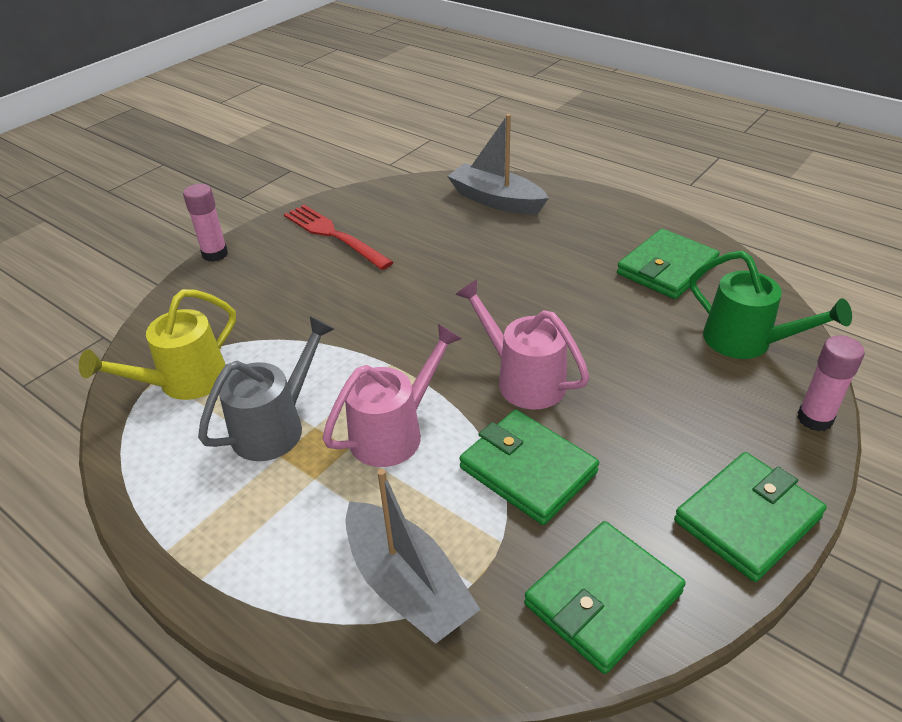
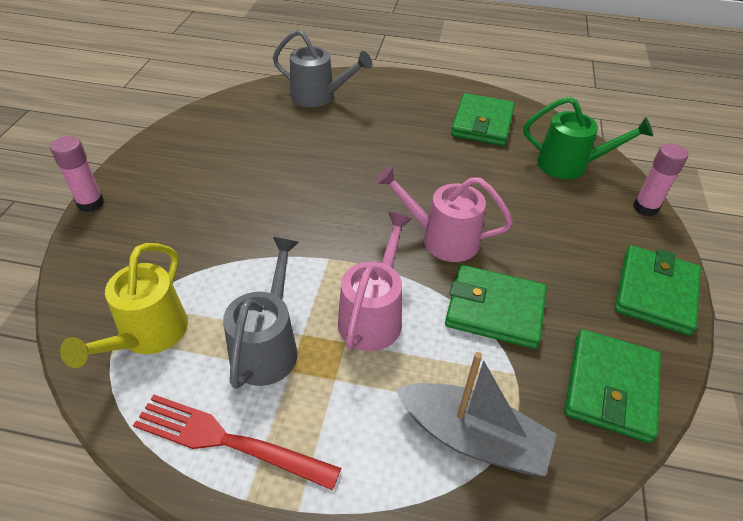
camera: 30 degrees left, 5 degrees up
red fork [284,205,393,270] -> red fork moved to [133,395,341,491]
grey boat [448,114,549,214] -> grey watering can [272,30,372,107]

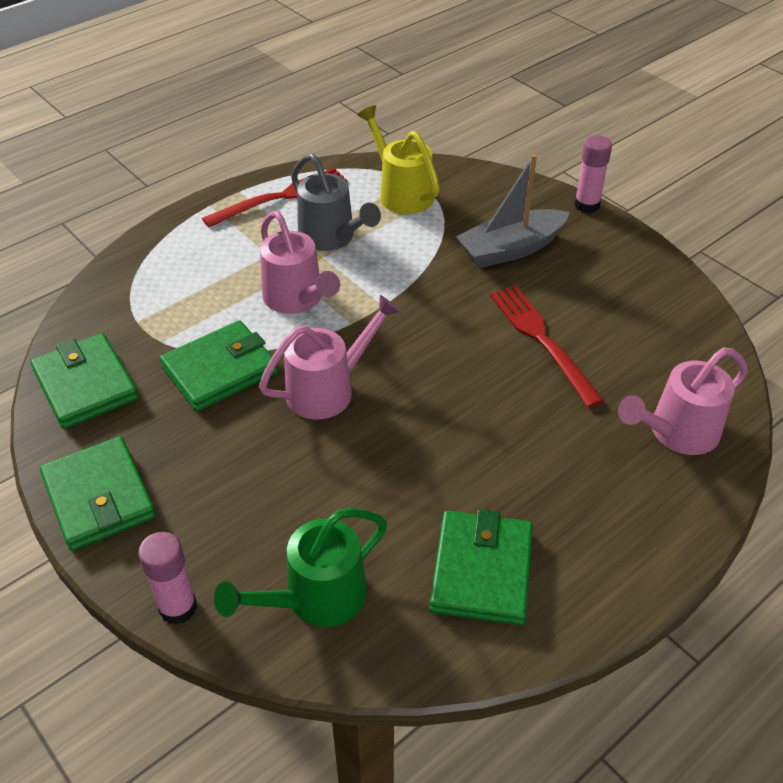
camera: 130 degrees right, 0 degrees up
grey watering can [272,30,372,107] -> pink watering can [618,347,748,455]
grey boat [396,352,557,476] -> grey boat moved to [456,154,570,268]
green wallet [451,93,515,146] -> green wallet turned 45 degrees clockwise [430,509,533,626]
none -> red fork [490,286,604,408]

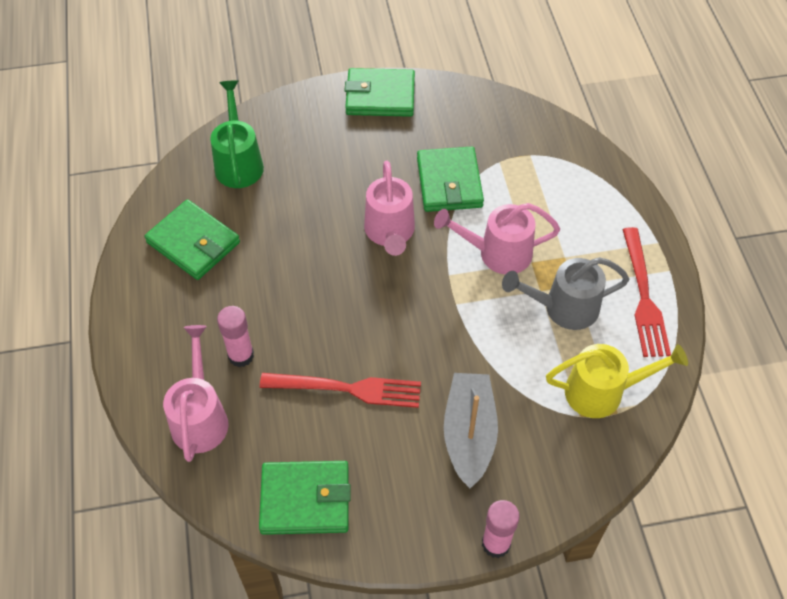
camera: 120 degrees right, 10 degrees up
green wallet [30,333,138,429] -> green wallet moved to [259,461,351,535]
pink glue stick [138,532,197,625] -> pink glue stick moved to [217,306,254,367]

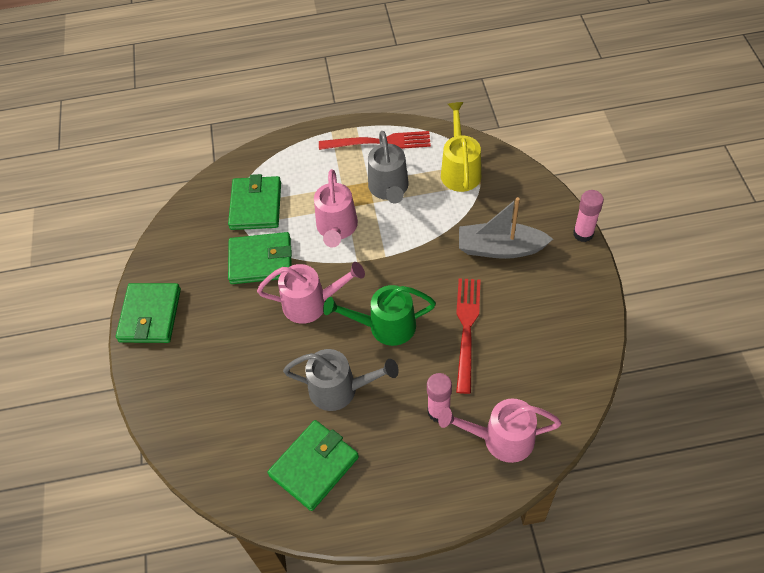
camera: 85 degrees left, 0 degrees up
green watering can [210,80,264,188] -> green watering can moved to [323,285,436,346]
green wallet [259,461,351,535] -> green wallet moved to [228,174,281,230]
none -> grey watering can [283,349,399,411]

